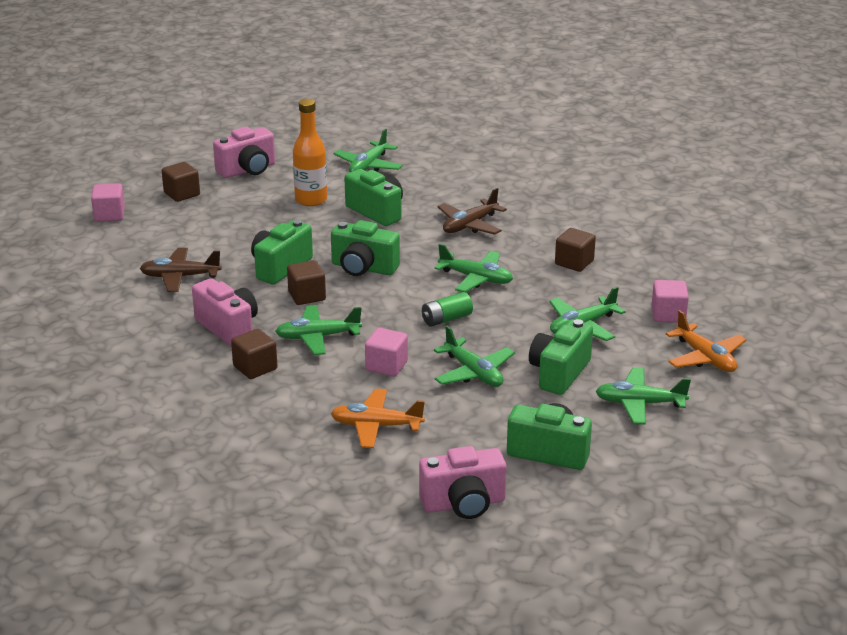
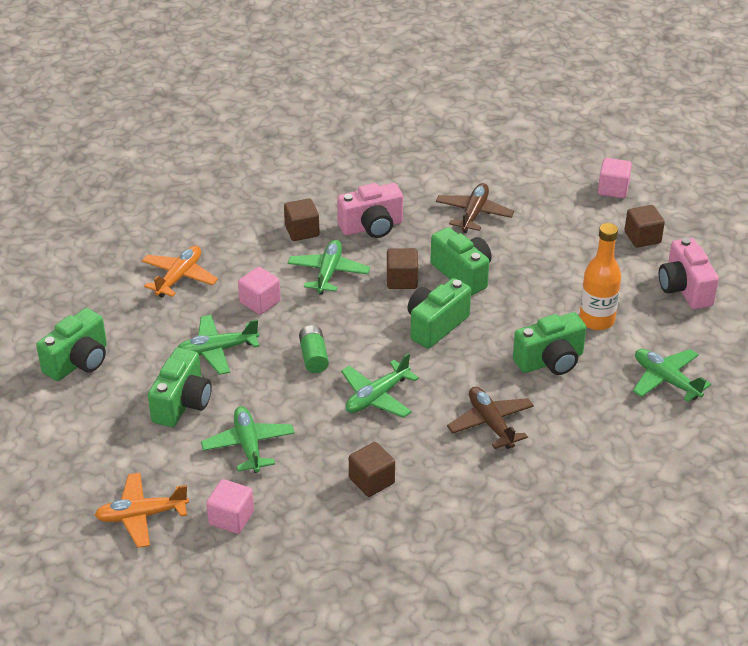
camera: 110 degrees right, 10 degrees up
pink camera [419,446,506,519] -> none
green camera [529,319,593,395] -> green camera turned 60 degrees clockwise [148,348,212,427]
green plane [595,367,691,425] -> none

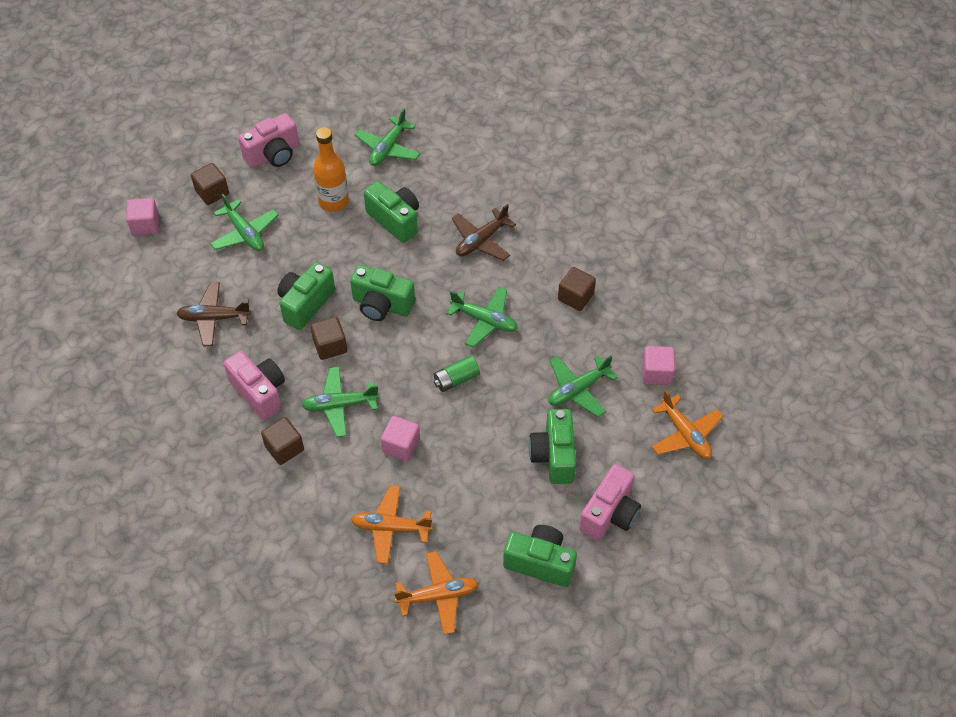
camera: 110 degrees left, 15 degrees up
green camera [148,348,212,427] -> green camera turned 90 degrees counterclockwise [529,409,576,484]
green plane [178,315,259,375] -> green plane moved to [210,194,279,251]
none -> orange plane [394,551,479,635]
none -> pink camera [579,464,641,541]

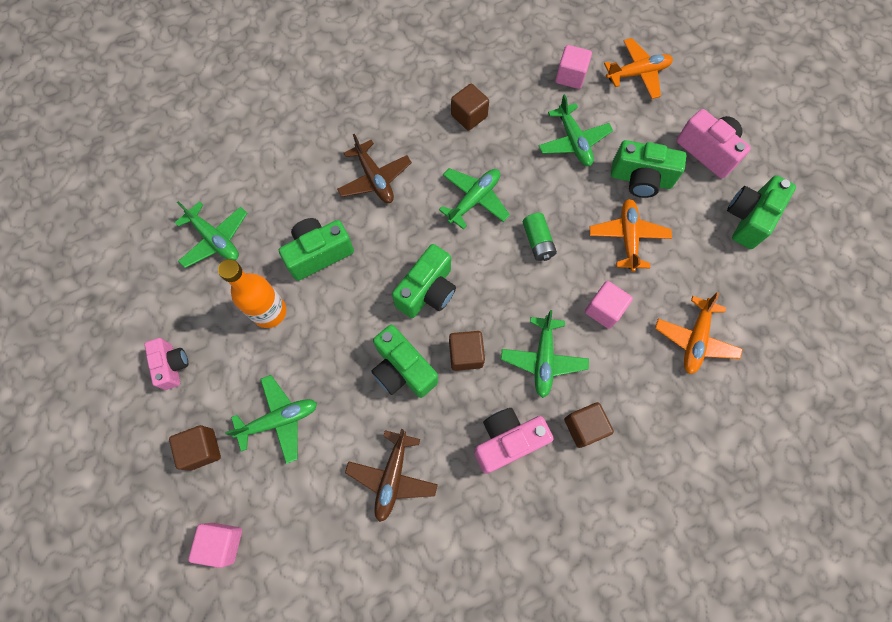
camera: 75 degrees left, 15 degrees up
pink camera [238,113,299,168] -> pink camera [144,338,188,390], size x0.66
orange plane [394,551,479,635] -> orange plane moved to [589,199,672,272]

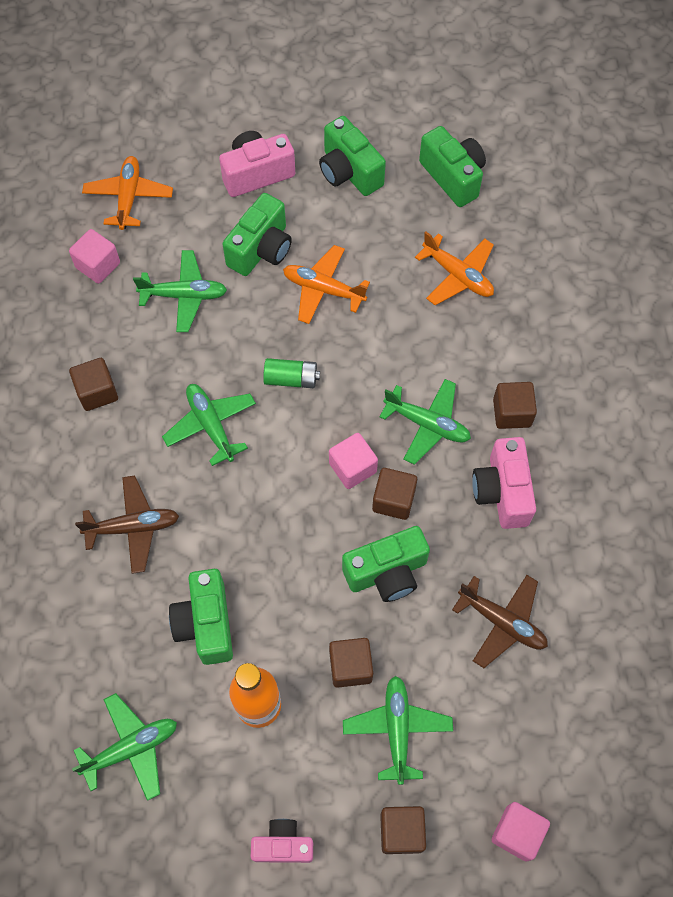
camera: 70 degrees left, 5 degrees down
green camera [392,244,456,318] -> green camera moved to [419,126,486,207]
pink cube [585,281,633,329] -> pink cube moved to [329,433,378,489]
none -> brown cube [329,638,373,688]

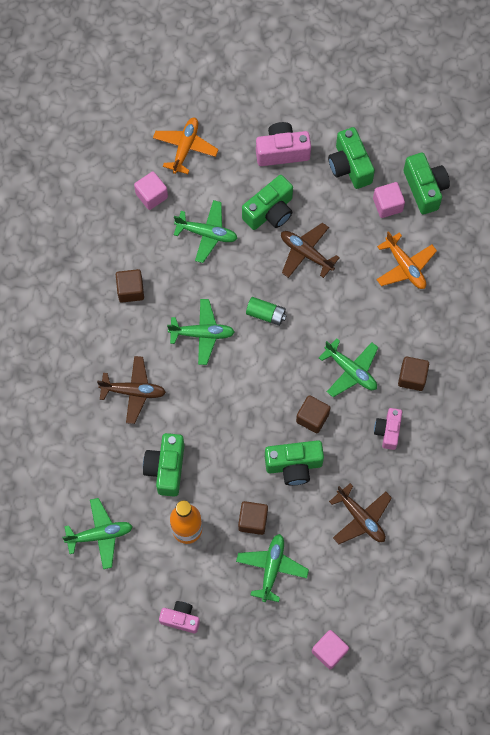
camera: 15 degrees right, 5 degrees up
green plane [162,384,256,466] -> green plane turned 105 degrees clockwise [167,299,235,365]
orange plane [283,245,370,324] -> brown plane [281,223,340,278]
pink cube [329,433,378,489] -> pink cube moved to [373,182,405,218]
brown cube [380,806,426,854] -> none
pink camera [472,437,536,529] -> pink camera [374,408,402,450], size x0.66

